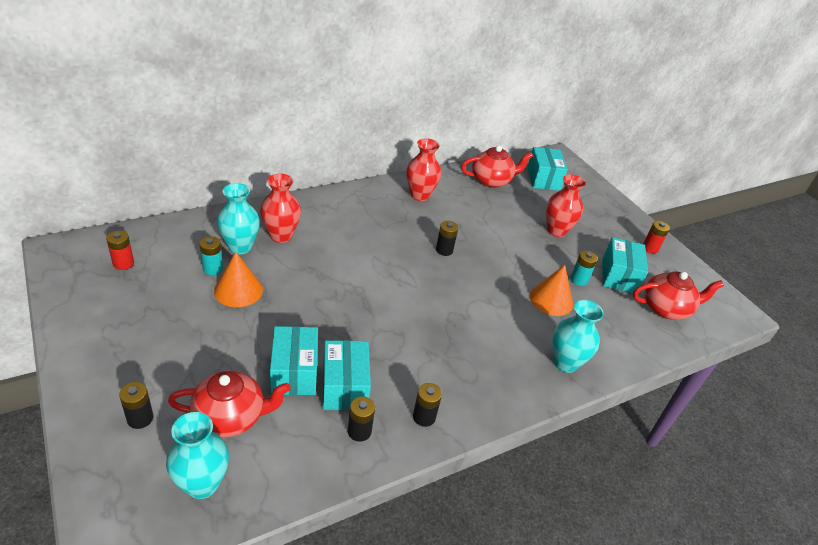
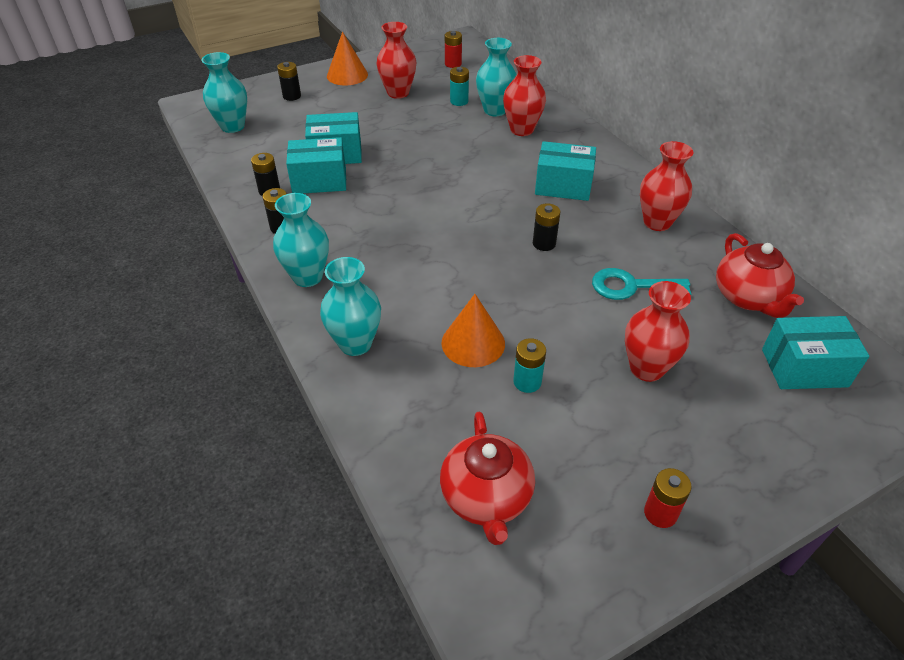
camera: 95 degrees right, 5 degrees up
red teapot [168,370,291,437] -> none
orange cone [214,252,263,307] -> orange cone moved to [327,32,368,85]
turquoise box [602,237,648,293] -> turquoise box moved to [535,141,596,201]
none -> turquoise vase [273,193,329,287]
none -> red vase [376,22,416,99]
none -> turquoise key [592,268,692,300]

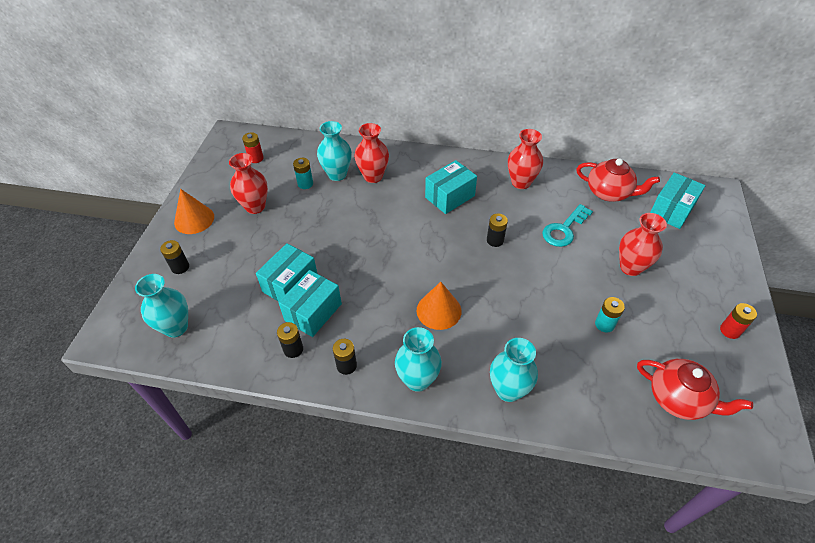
camera: 50 degrees left, 5 degrees up
orange cone [441,294,505,367] -> orange cone moved to [417,282,461,330]

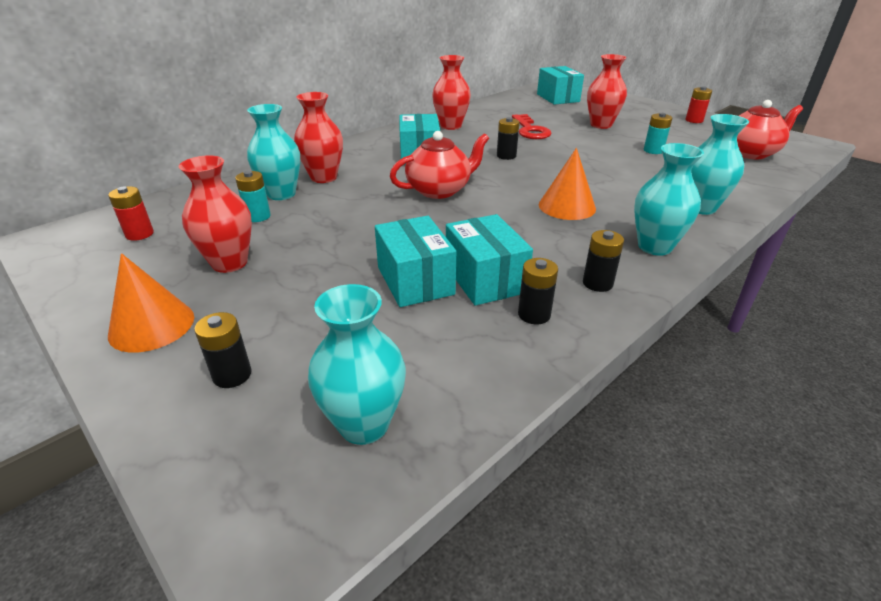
camera: 55 degrees left, 15 degrees down
turquoise key [542,204,593,247] -> red key [512,114,552,139]
red teapot [577,158,660,202] -> red teapot moved to [390,131,489,199]

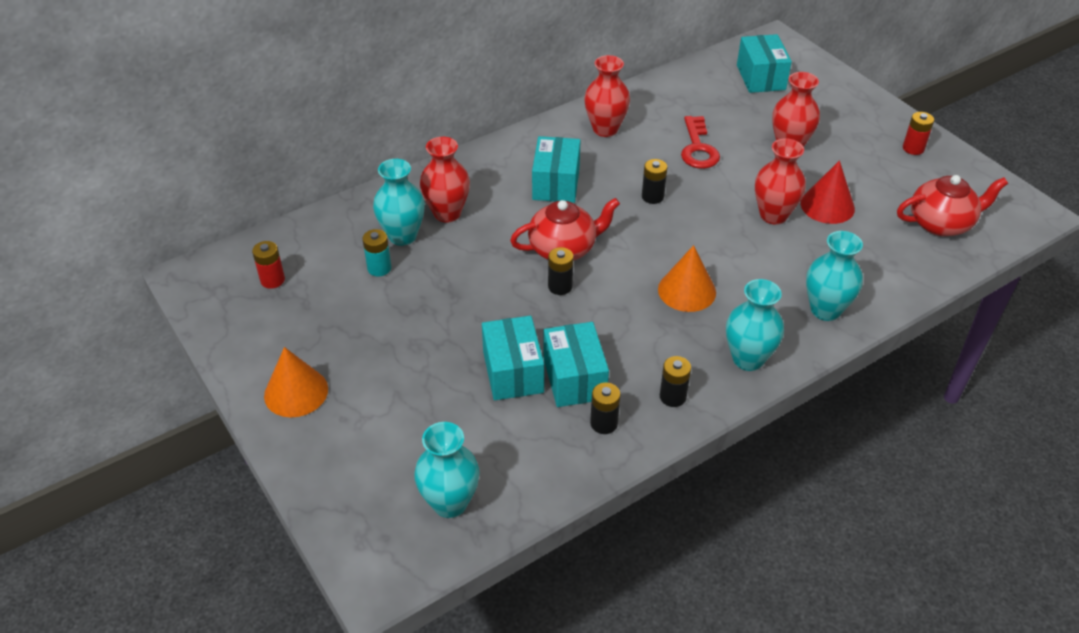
camera: 10 degrees right, 10 degrees up
red vase [178,155,252,273] -> red vase moved to [755,138,806,225]
black battery [194,312,251,388] -> black battery moved to [548,247,574,295]
turquoise battery [644,113,672,154] -> red cone [801,160,855,224]

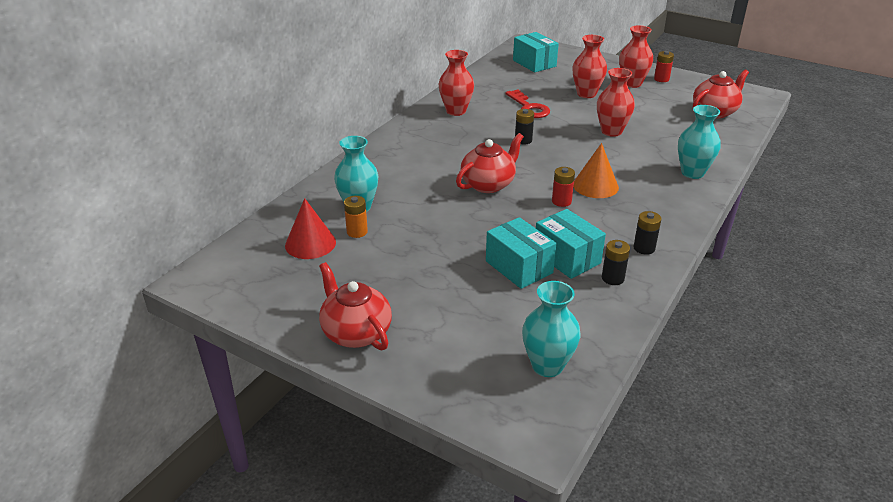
camera: 25 degrees left, 10 degrees down
red battery [252,241,285,289] -> red battery moved to [552,167,575,207]
orange cone [264,347,328,417] -> red teapot [319,262,392,351]
turquoise battery [362,229,391,276] -> orange battery [344,196,368,238]
red vase [420,137,470,223] -> red vase moved to [619,25,653,88]
turquoise box [532,136,581,203] -> none
black battery [548,247,574,295] -> none
turquoise vase [726,279,784,371] -> none
red cone [801,160,855,224] -> red cone moved to [285,198,336,259]

